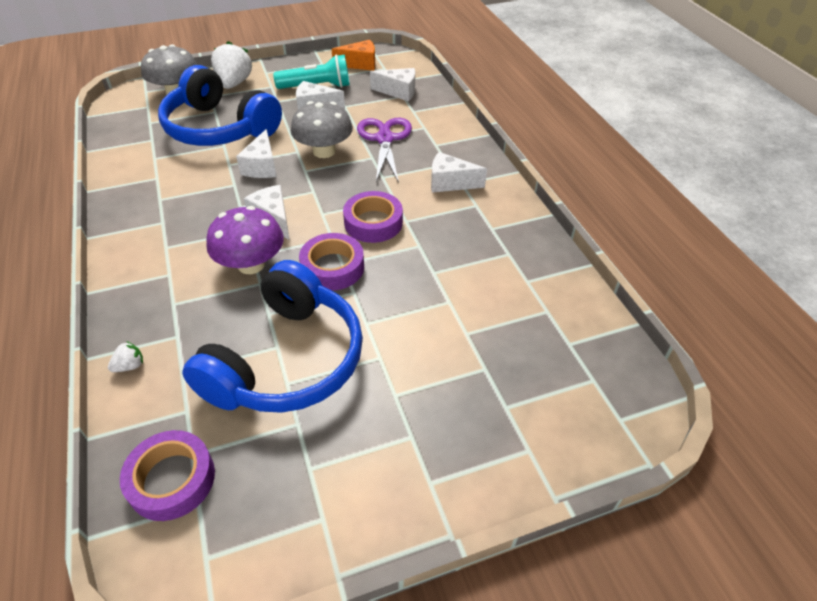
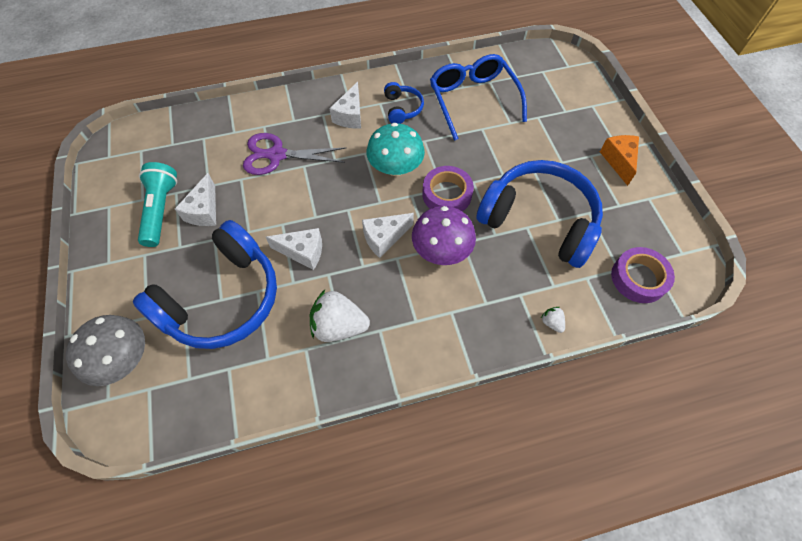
camera: 85 degrees left, 15 degrees up
white strawberry [211,41,252,89] -> white strawberry moved to [310,290,370,342]
grey mushroom [291,101,353,158] -> none
orange cheese [332,40,375,71] -> orange cheese moved to [600,135,639,186]
purple tape [343,191,403,243] -> turquoise mushroom [367,123,425,176]
white cheese [370,68,415,101] -> none
none -> blue headphones [384,82,424,124]
none -> blue glasses [430,54,527,141]

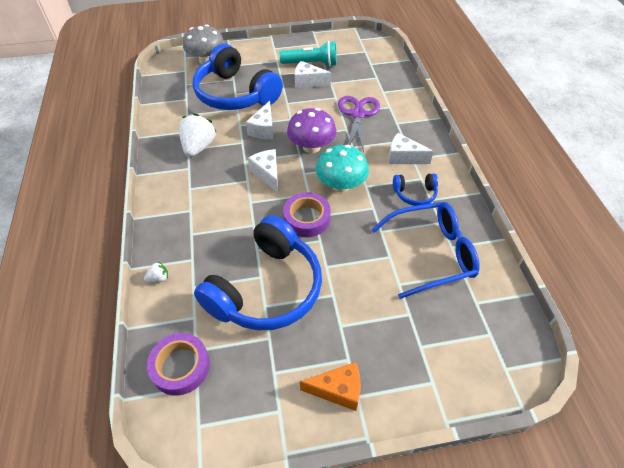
camera: 95 degrees right, 10 degrees down
purple mushroom [412,206,476,265] -> purple mushroom moved to [287,108,336,153]

